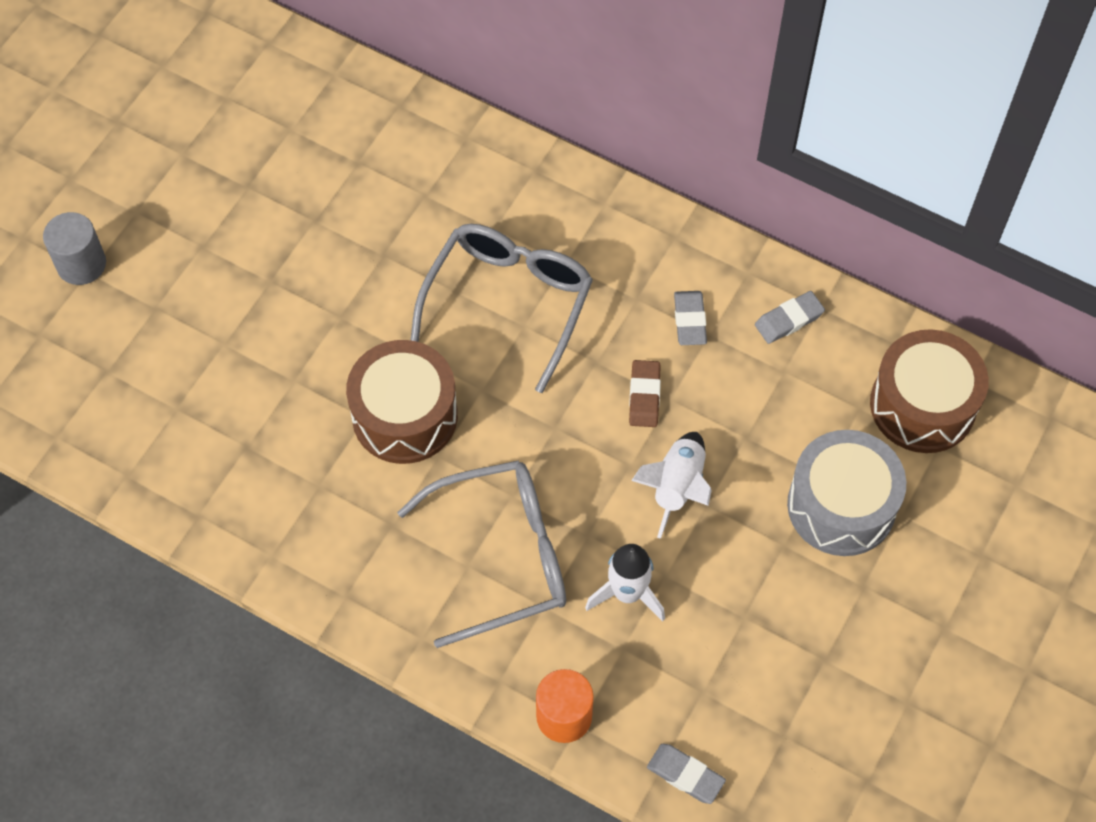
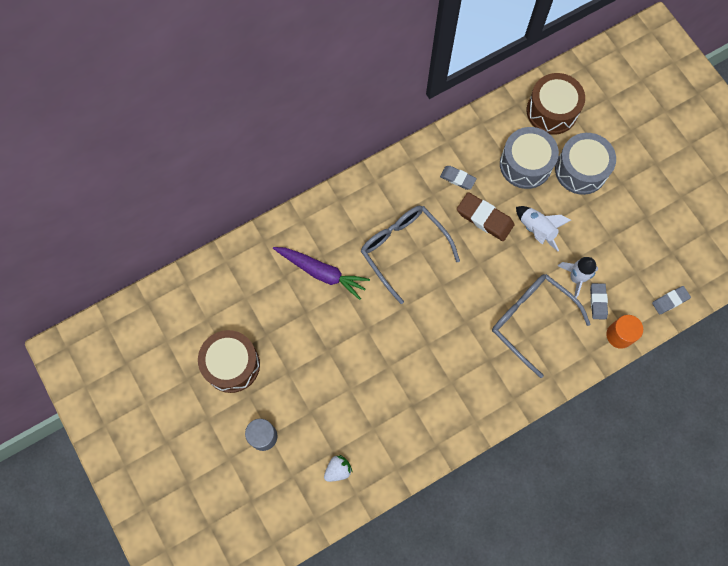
camera: 60 degrees left, 10 degrees up
brown drum [346,340,458,464] -> brown drum moved to [198,330,260,393]
grey glasses [397,460,566,648] -> grey glasses turned 60 degrees counterclockwise [492,274,591,378]
brown eraser [629,360,661,427] -> brown eraser [457,192,515,241], size x1.64
grey eraser [755,291,825,344] -> grey eraser moved to [590,283,608,319]
none -> purple carrot [273,247,370,300]
none -> white strawberry [324,455,352,482]
none -> grey drum [500,127,559,189]

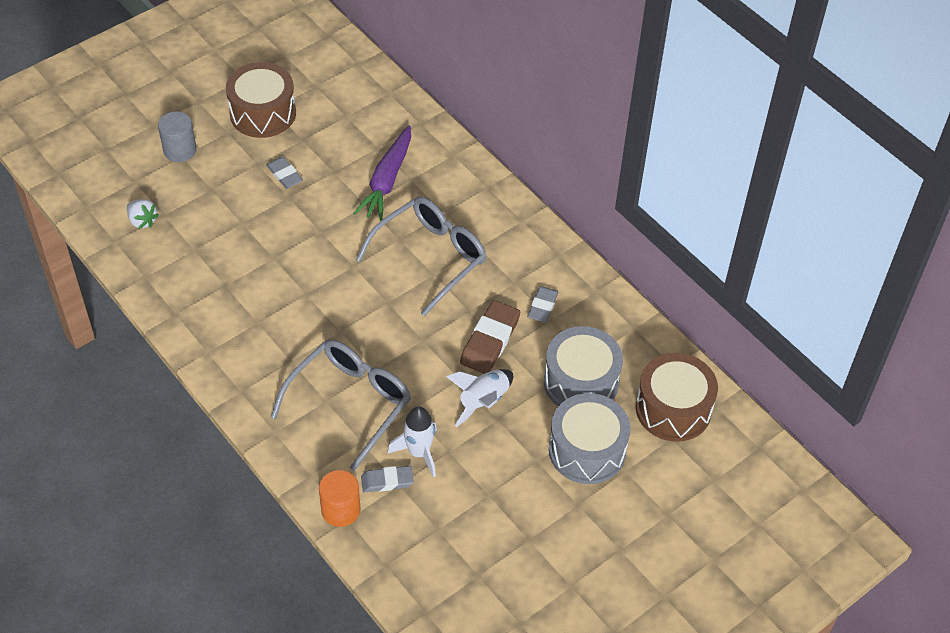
camera: 80 degrees right, 20 degrees down
grey eraser [652,286,691,314] -> grey eraser moved to [266,157,303,189]

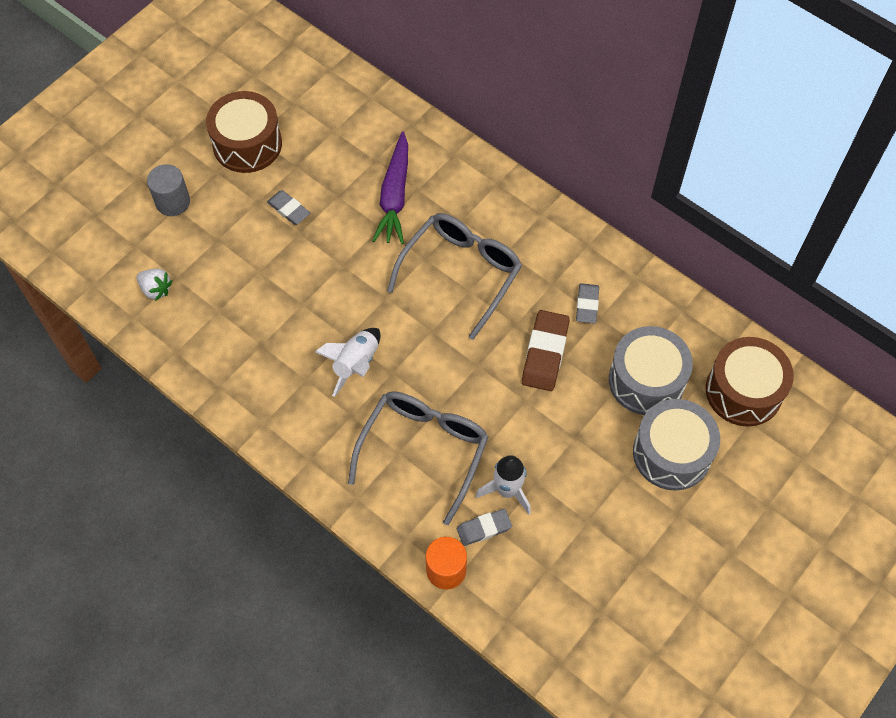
camera: 10 degrees left, 10 degrees up
white rocket [447,369,513,427] -> white rocket moved to [315,328,380,397]

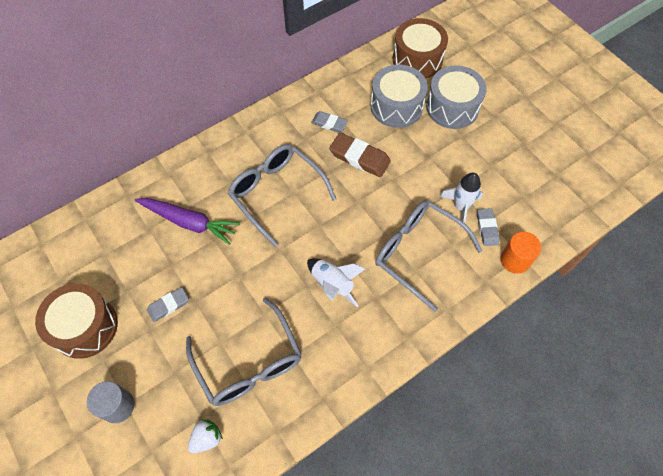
camera: 75 degrees left, 0 degrees up
none -> grey glasses [186,297,302,406]

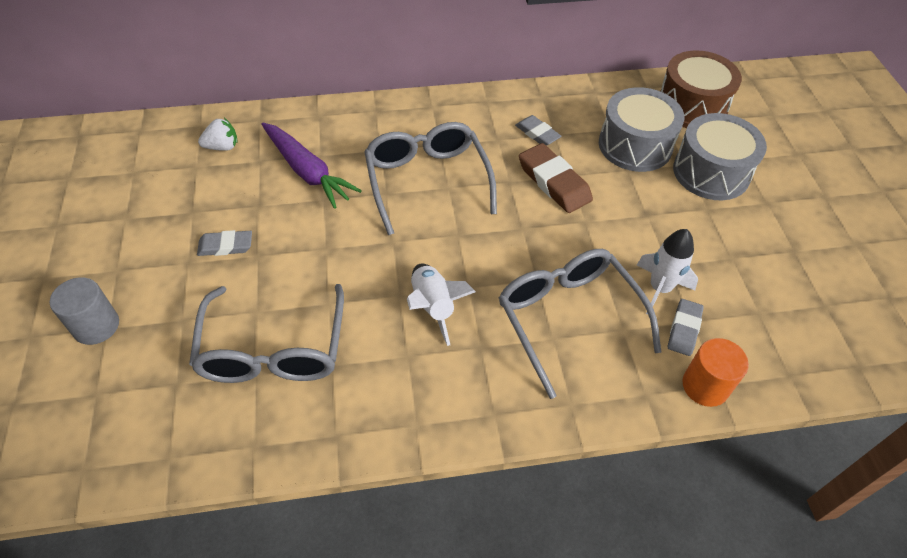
camera: 25 degrees right, 10 degrees down
brown drum [35,283,118,359] -> none
white strawberry [188,419,223,453] -> white strawberry moved to [198,118,238,151]

